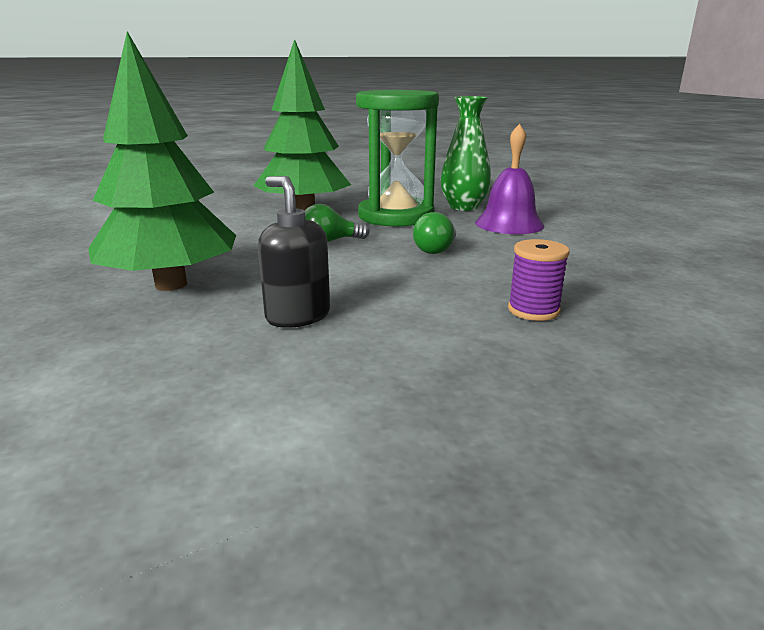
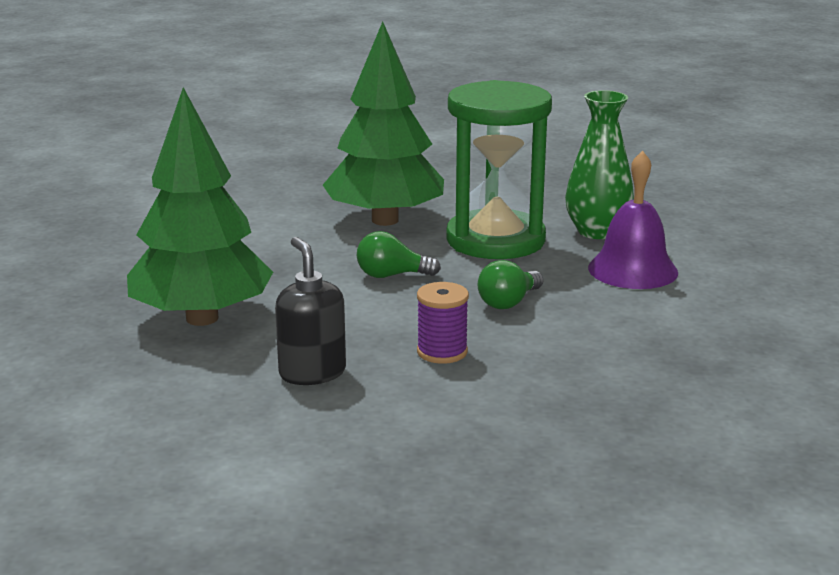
camera: 15 degrees right, 0 degrees up
purple spool [508,239,570,321] -> purple spool moved to [417,282,469,364]

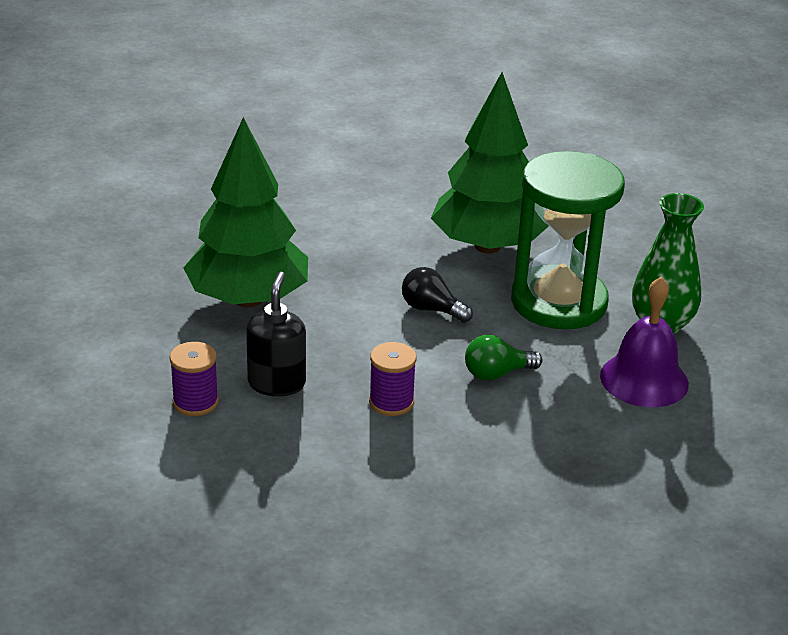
camera: 30 degrees right, 10 degrees up
green light bulb [357,231,441,278] -> black light bulb [402,267,473,323]
none -> purple spool [170,342,219,416]

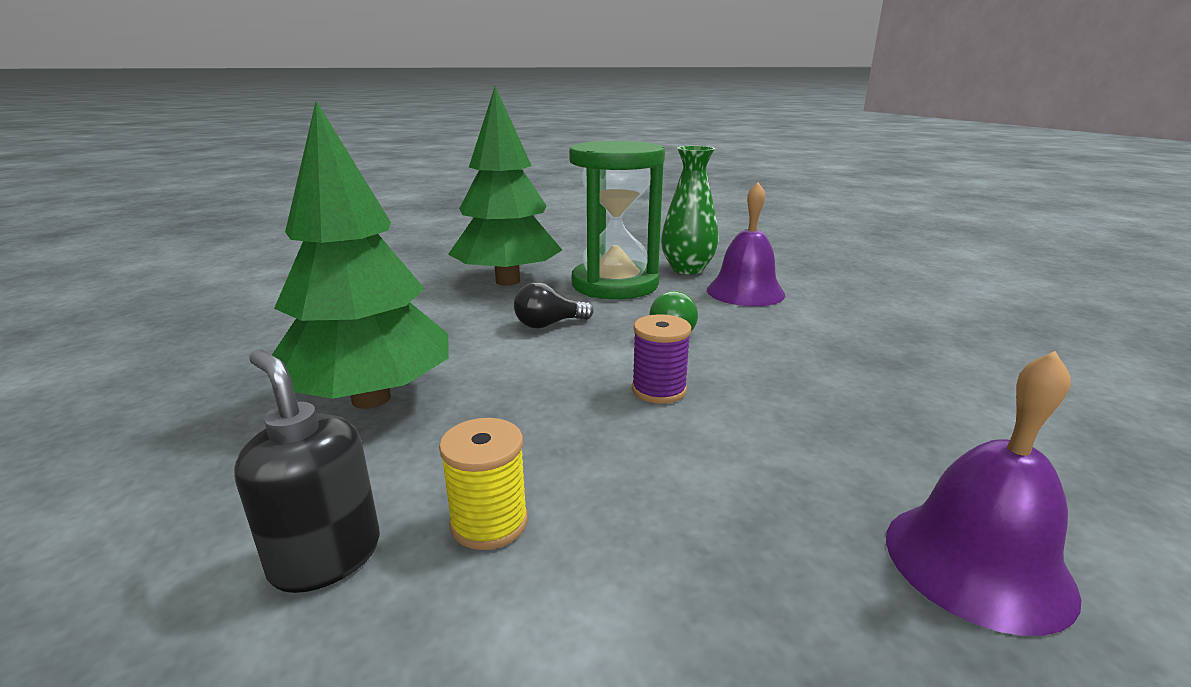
camera: 50 degrees left, 10 degrees down
purple spool [170,342,219,416] -> yellow spool [439,418,528,550]
black soap dispenser [246,272,306,396] -> black soap dispenser moved to [234,350,380,593]
none -> purple bell [886,351,1081,636]

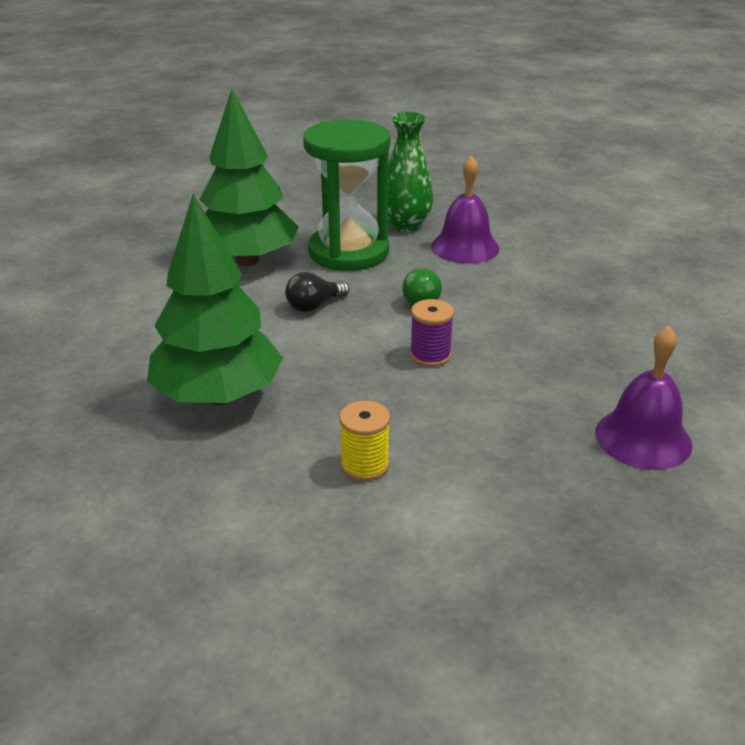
camera: 15 degrees left, 10 degrees up
black soap dispenser [234,350,380,593] -> none

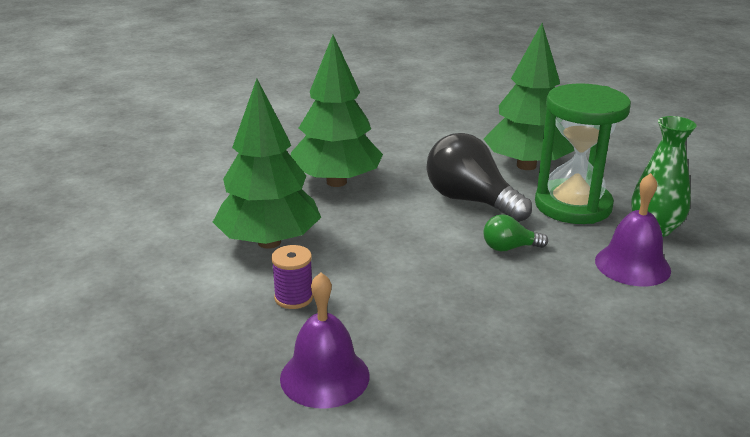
camera: 80 degrees right, 5 degrees down
black light bulb [285,272,349,312] -> black light bulb [427,133,532,222], size x1.99
yellow spool [339,401,390,481] -> green tree [213,79,321,249]
purple spool [410,299,454,367] -> purple spool moved to [271,245,313,309]

